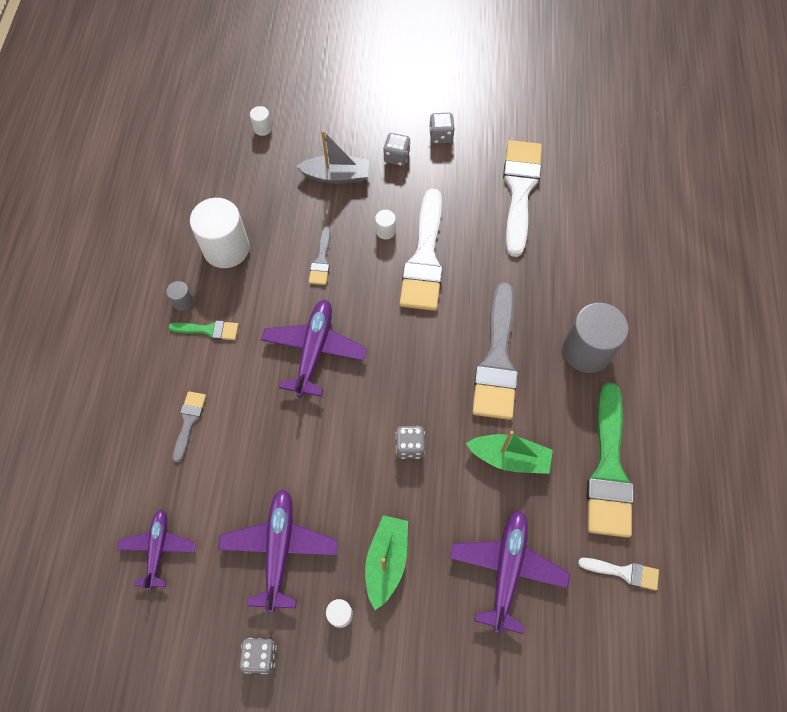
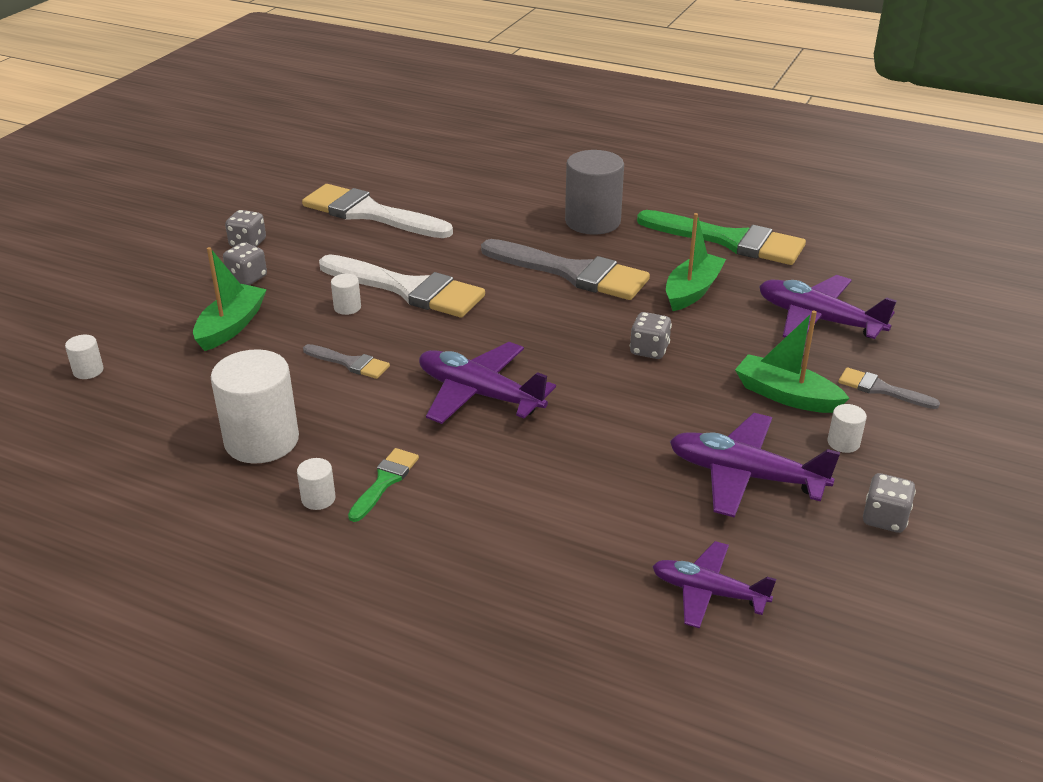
camera: 70 degrees left, 30 degrees down
grey cylinder [166,281,194,311] -> white cylinder [297,458,335,510]
grey brush [173,391,206,463] -> grey brush moved to [838,367,940,409]
grey boat [296,130,369,184] -> green boat [193,247,267,351]
white brush [578,558,659,591] -> none

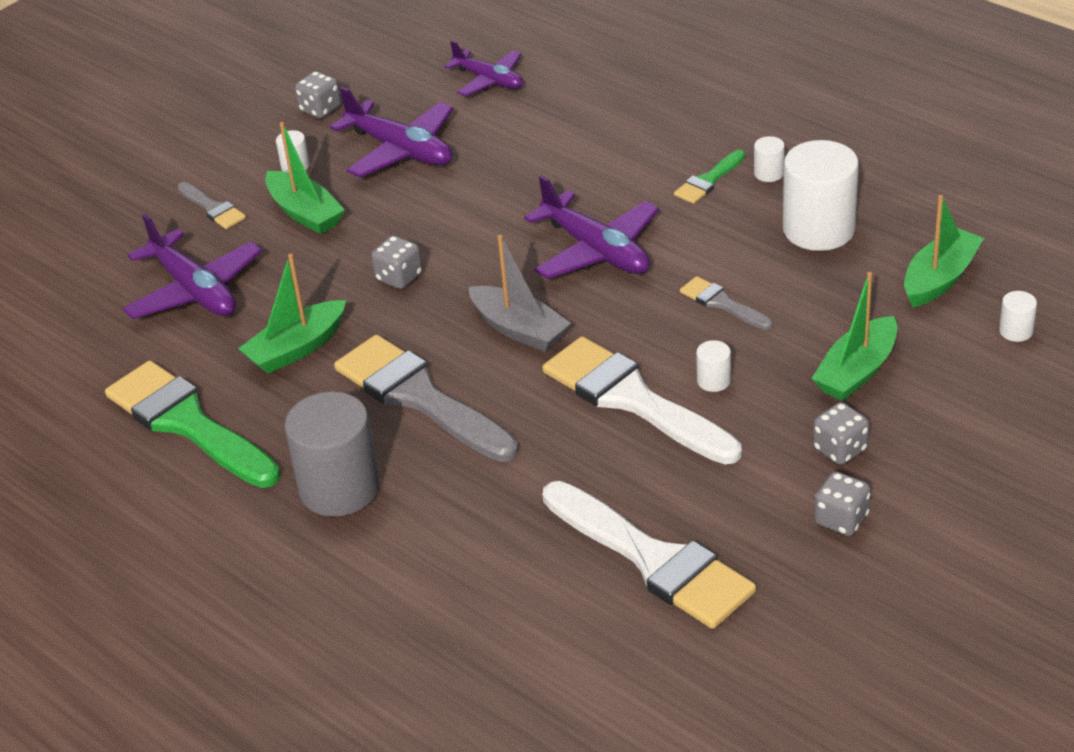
camera: 160 degrees left, 5 degrees up
none -> grey boat [468,235,571,352]
none -> green boat [904,195,984,308]

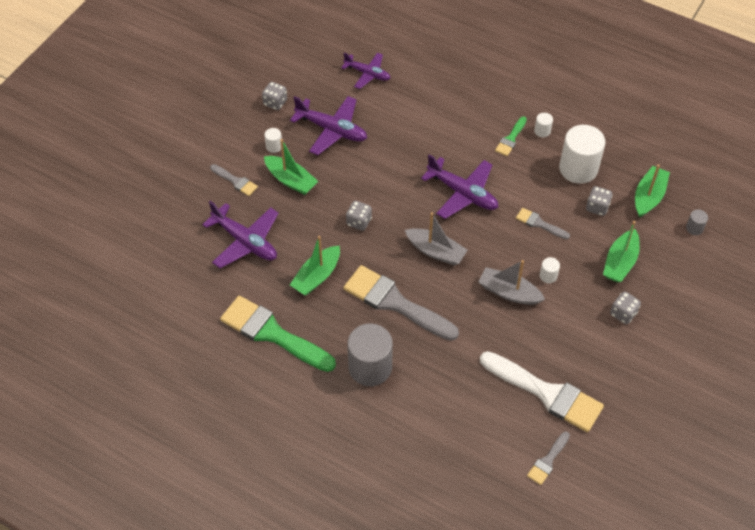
camera: 15 degrees left, 15 degrees up
white brush [542,336,741,464] -> grey boat [479,260,545,305]
grey dice [814,472,871,536] -> grey dice moved to [586,186,613,216]
white cylinder [999,291,1037,342] -> grey cylinder [686,210,708,235]
none -> grey brush [527,432,570,485]

